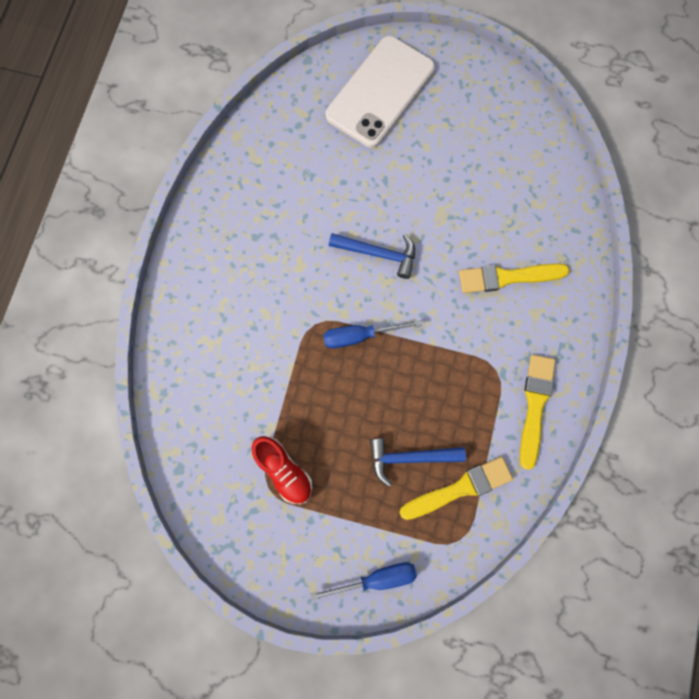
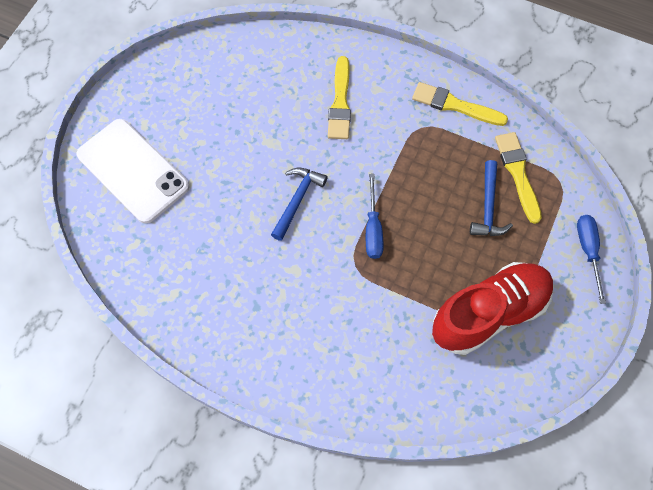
camera: 80 degrees left, 10 degrees down
red shoe [251,436,312,504] -> red shoe [432,262,554,355], size x1.90

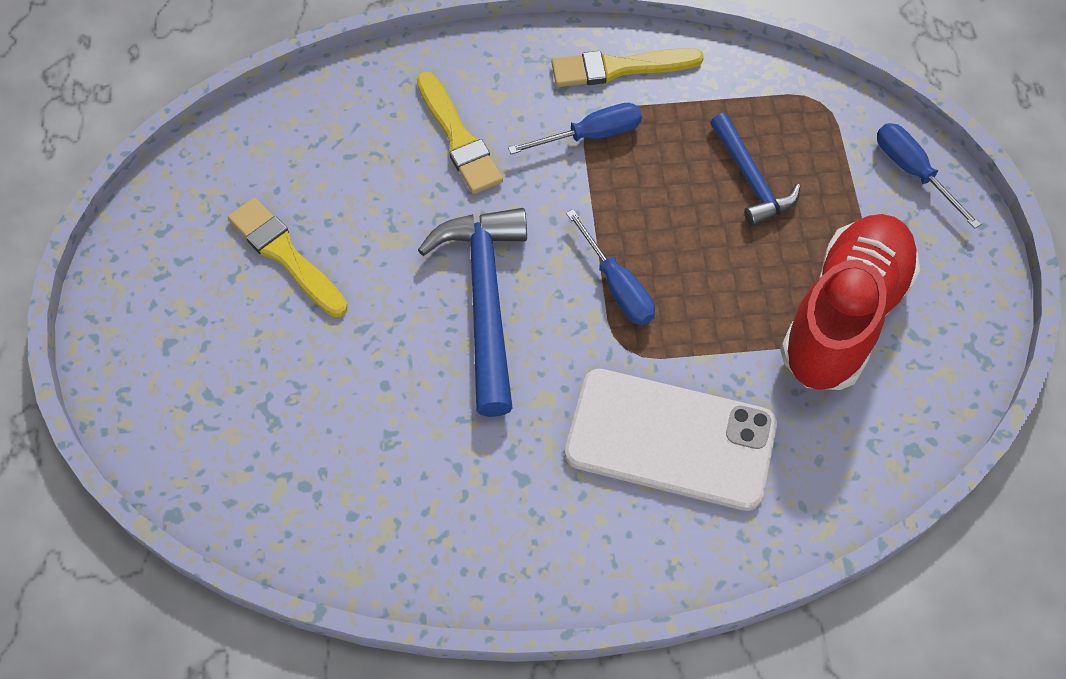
camera: 30 degrees left, 5 degrees down
white phone [77,119,190,224] -> white phone moved to [565,369,777,511]
blue hammer [271,168,328,241] -> blue hammer [418,208,527,417], size x1.65
yellow brush [495,132,542,224] -> yellow brush moved to [228,198,348,317]
none -> blue screwdriver [508,103,642,154]

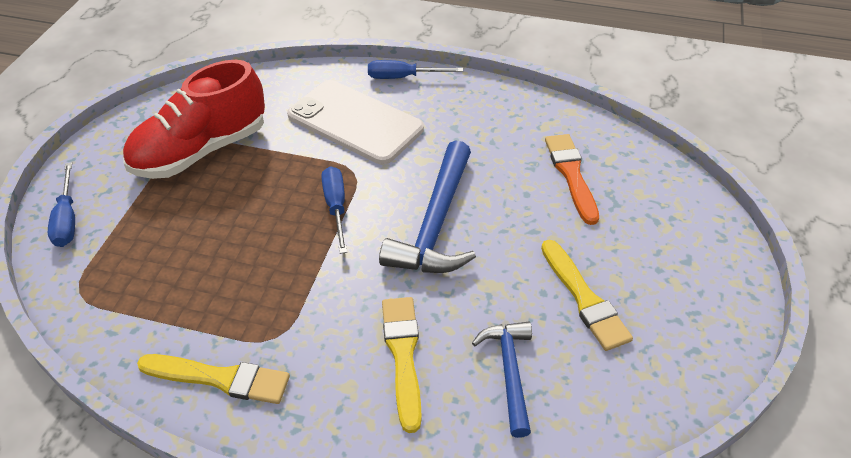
camera: 160 degrees left, 15 degrees down
blue screwdriver [508,103,642,154] -> blue screwdriver moved to [368,60,463,79]
blue hammer [710,113,801,226] -> blue hammer moved to [472,322,532,438]
none -> orange brush [545,134,599,225]

